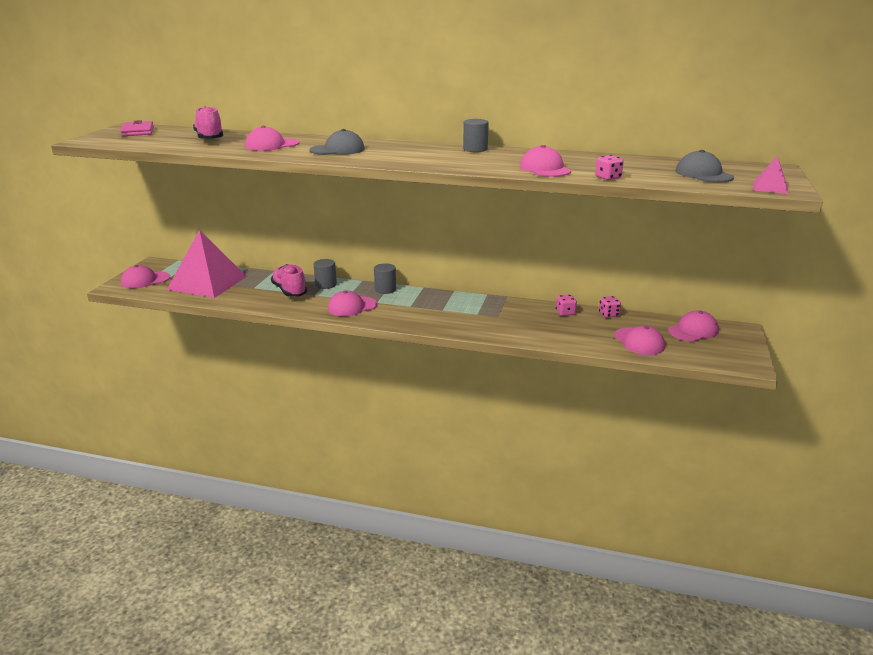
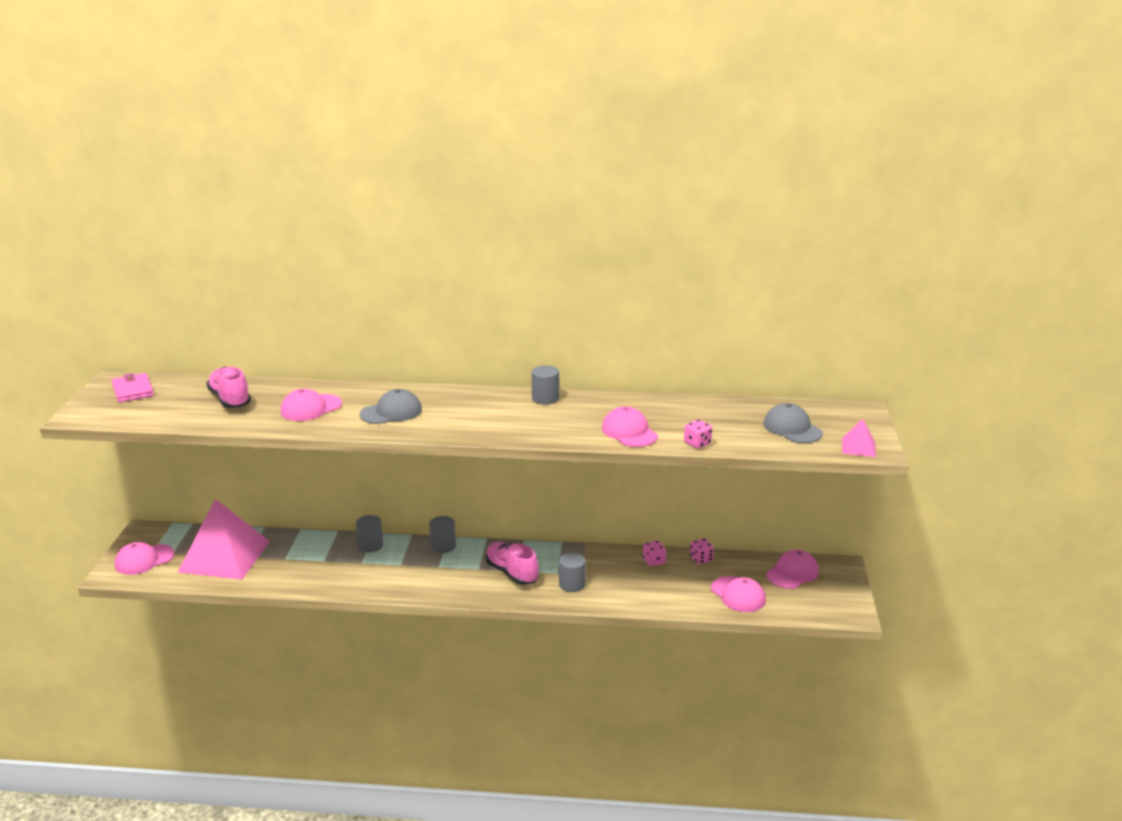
camera: 10 degrees left, 0 degrees up
pink shoe [271,264,307,297] -> pink shoe moved to [486,542,539,585]
pink cap [328,291,377,317] -> none
none -> grey cylinder [559,553,586,592]

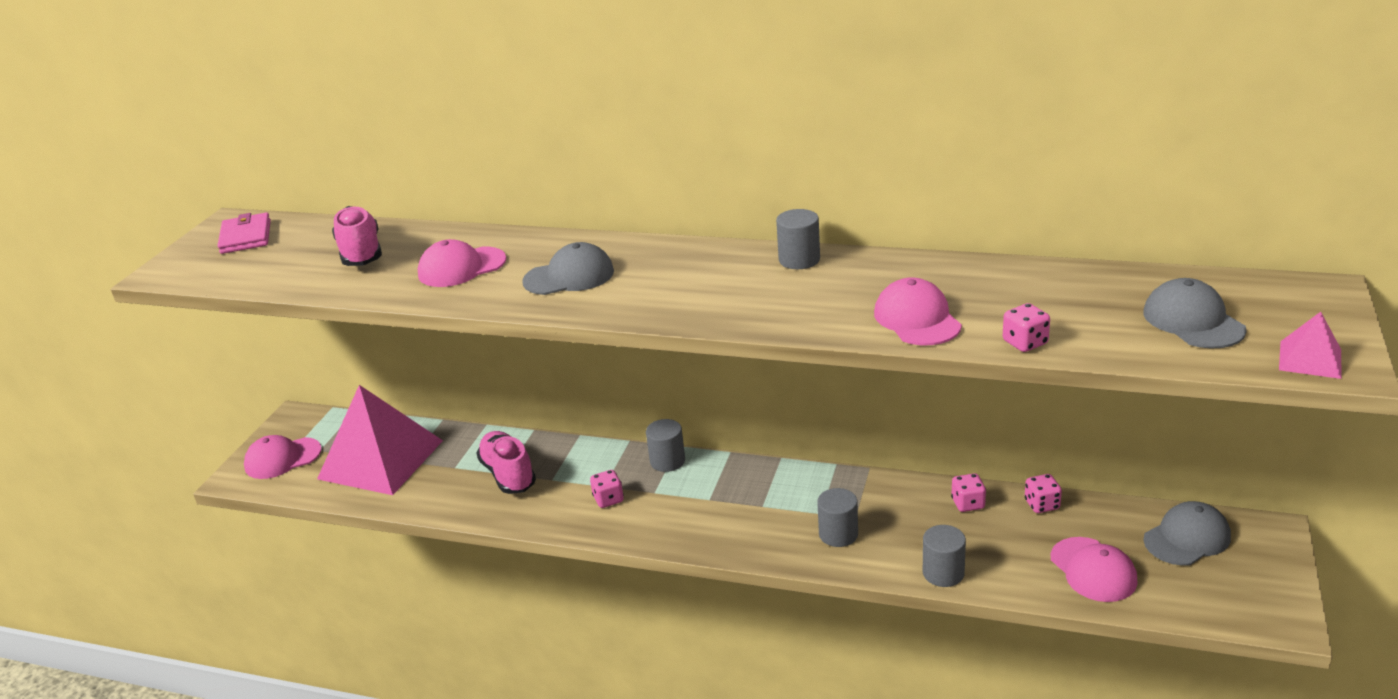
camera: 15 degrees right, 5 degrees up
grey cylinder [356,515,383,552] -> grey cylinder moved to [923,525,966,587]
pink shoe [486,542,539,585] -> pink shoe moved to [476,431,536,494]
pink cap [767,550,819,589] -> grey cap [1143,501,1231,566]
none -> pink dice [590,470,624,508]

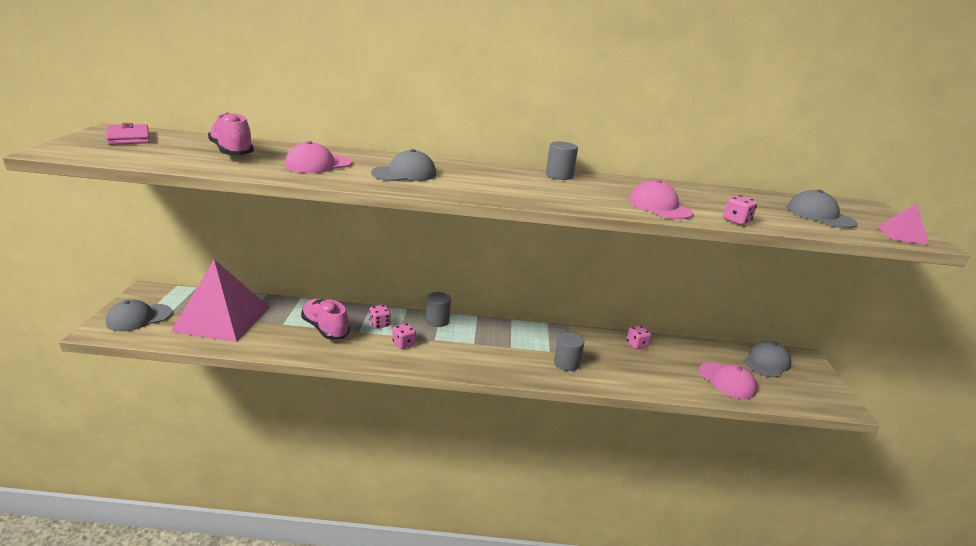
camera: 20 degrees left, 5 degrees down
pink cap [244,435,321,479] -> grey cap [106,299,172,332]
grey cylinder [923,525,966,587] -> none
pink dice [1025,474,1062,513] -> pink dice moved to [369,305,391,329]

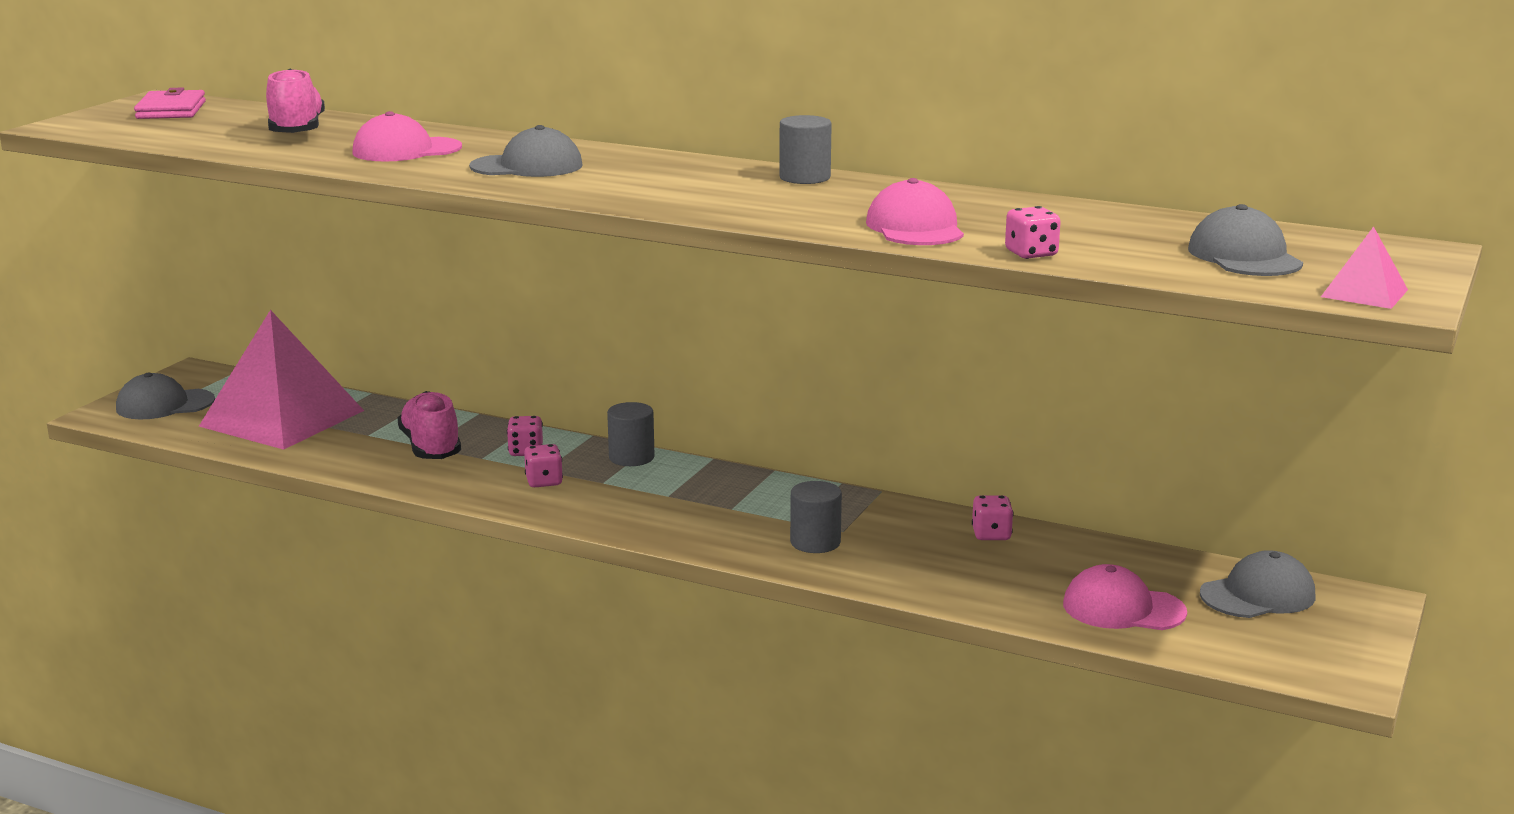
camera: 25 degrees right, 5 degrees down
pink cap [699,362,757,399] -> pink cap turned 120 degrees clockwise [1063,564,1187,630]

